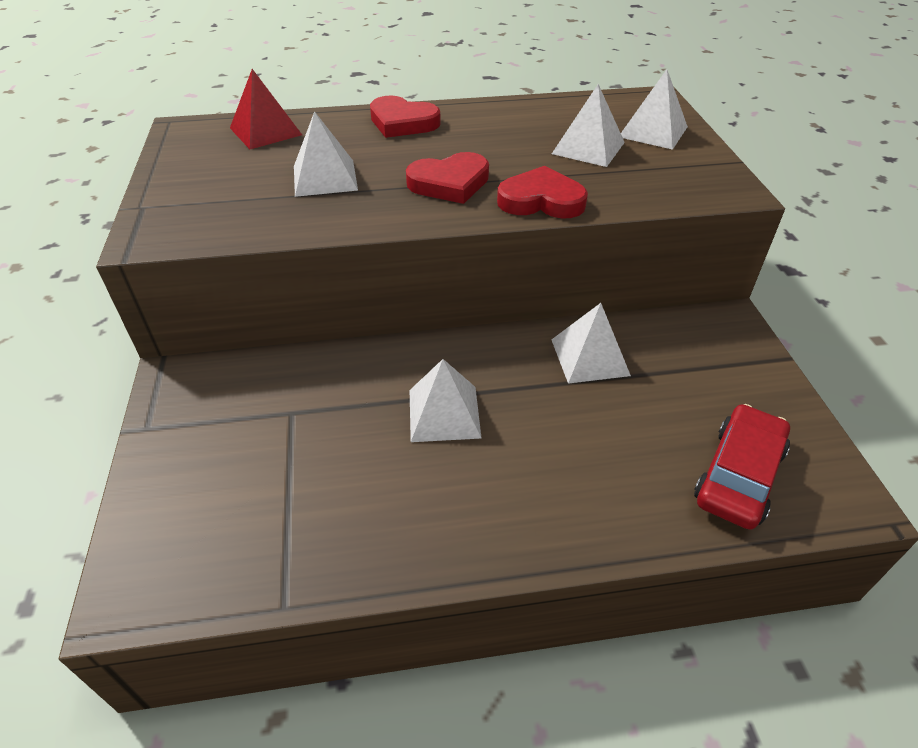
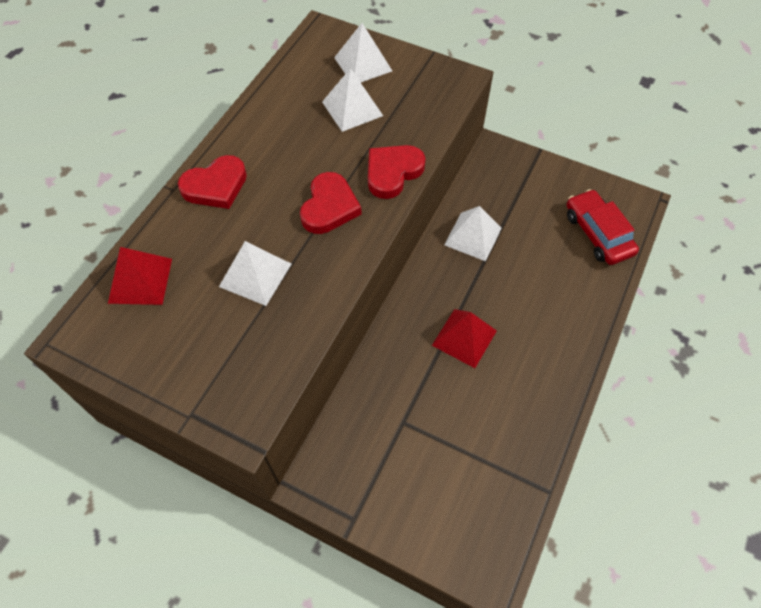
camera: 55 degrees left, 15 degrees up
white pyramid [410,359,481,442] -> red pyramid [432,309,497,368]

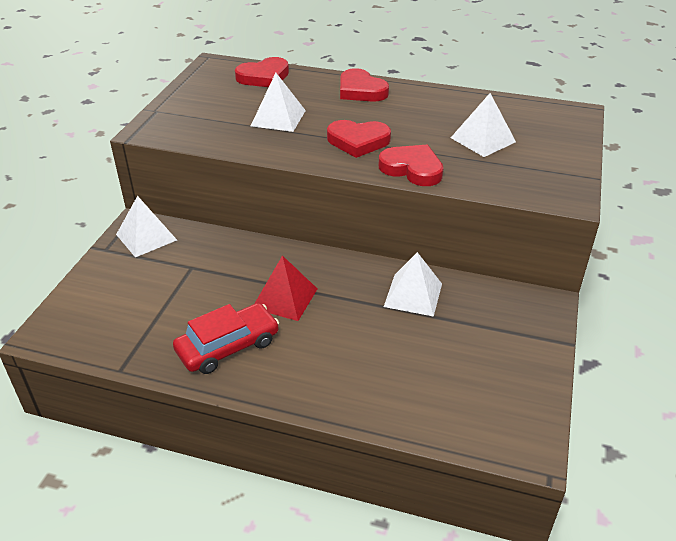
camera: 80 degrees right, 20 degrees down
red pyramid [108,247,172,305] -> red heart [235,57,289,87]
white pyramid [334,23,392,82] -> white pyramid moved to [116,196,177,257]
red car [567,189,639,265] -> red car moved to [173,303,279,374]

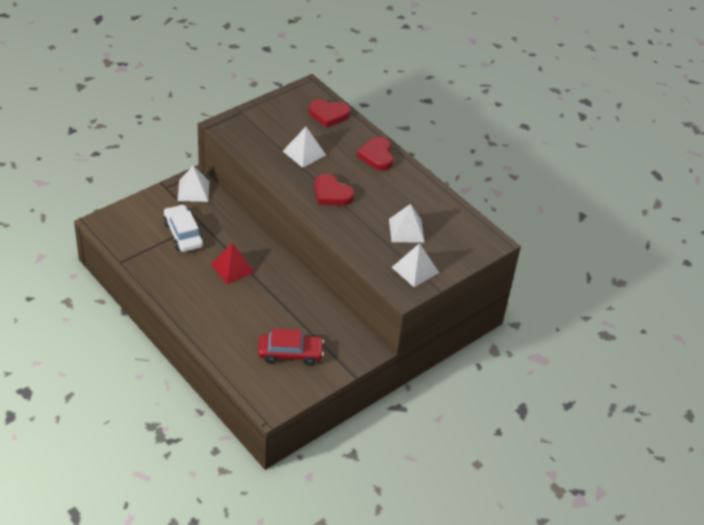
camera: 30 degrees right, 5 degrees up
red car [173,303,279,374] -> red car moved to [258,329,324,365]
red heart [379,145,443,186] -> none
white pyramid [384,252,442,317] -> white pyramid moved to [392,243,439,287]
none -> white car [163,204,203,252]

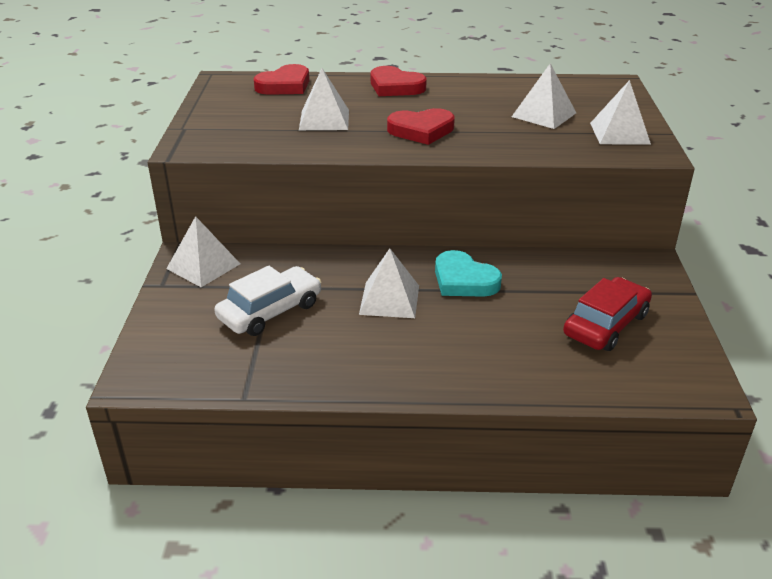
camera: 45 degrees left, 10 degrees down
white car [163,204,203,252] -> white car turned 120 degrees clockwise [214,266,321,336]
red pyramid [211,243,255,284] -> white pyramid [359,248,419,318]
none -> turquoise heart [435,250,502,297]

